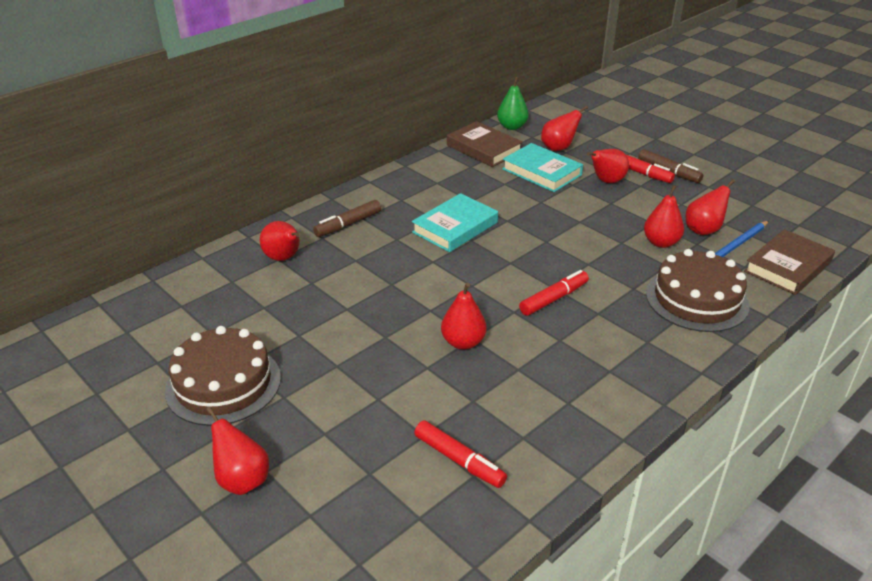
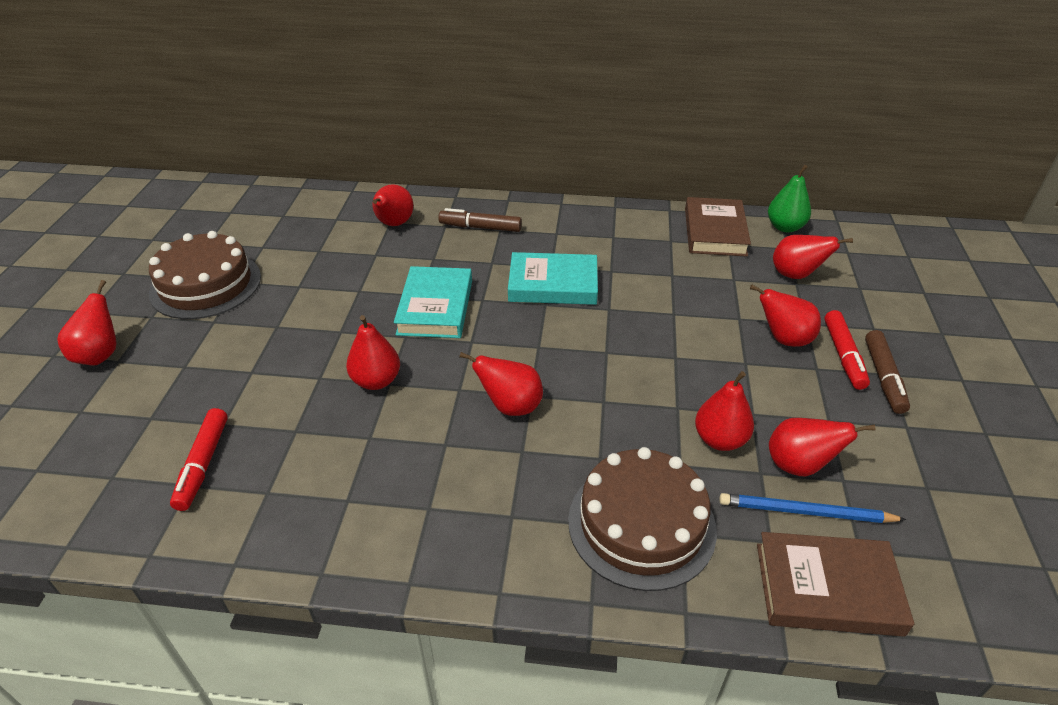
camera: 50 degrees right, 5 degrees up
turquoise book [502,143,583,192] -> turquoise book moved to [394,266,472,338]
red marker [519,270,589,316] -> red pear [459,352,543,416]

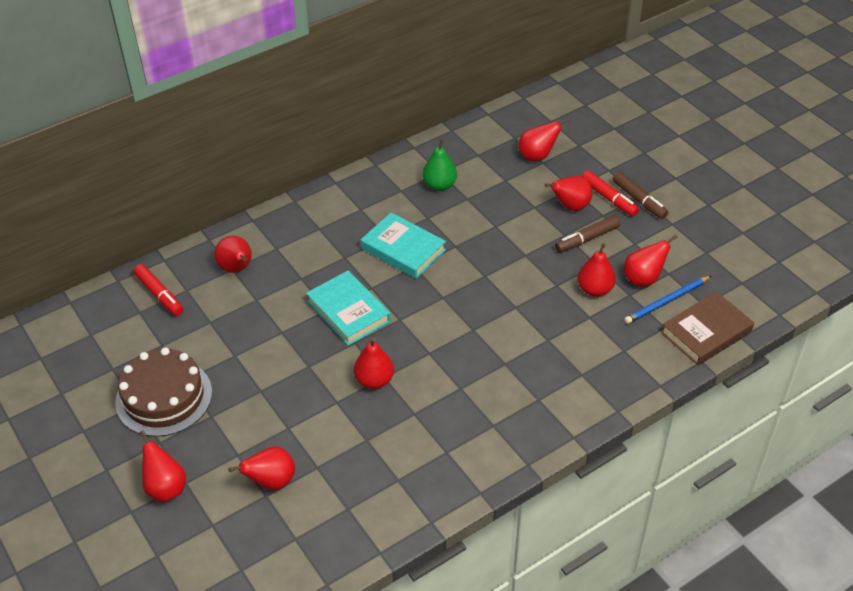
camera: 40 degrees left, 5 degrees up
red marker [170,408,228,511] -> red marker moved to [134,264,183,316]
brown marker [438,208,522,232] -> brown marker moved to [555,215,620,253]
red pear [459,352,543,416] -> red pear moved to [229,447,295,490]
turquoise book [508,252,598,305] -> turquoise book turned 75 degrees clockwise [361,212,446,279]
brown cake [568,447,717,591] -> none
brown book [685,197,751,257] -> none
green pear [768,165,811,233] -> green pear moved to [423,139,457,191]

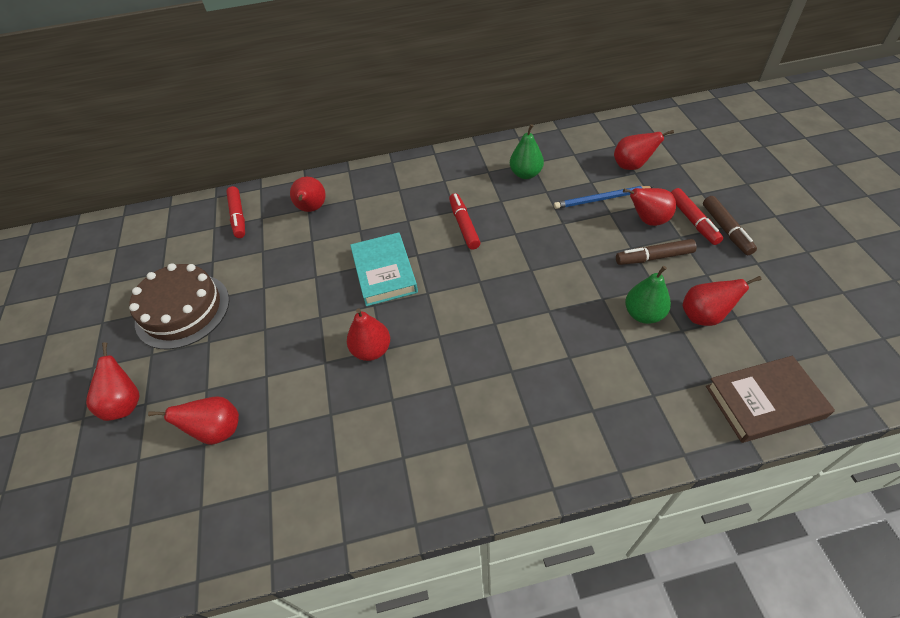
camera: 25 degrees right, 5 degrees up
turquoise book [361,212,446,279] -> red marker [449,193,480,250]
red pear [577,243,616,297] -> green pear [625,266,671,324]
blue pencil [624,276,711,324] -> blue pencil moved to [554,186,653,209]

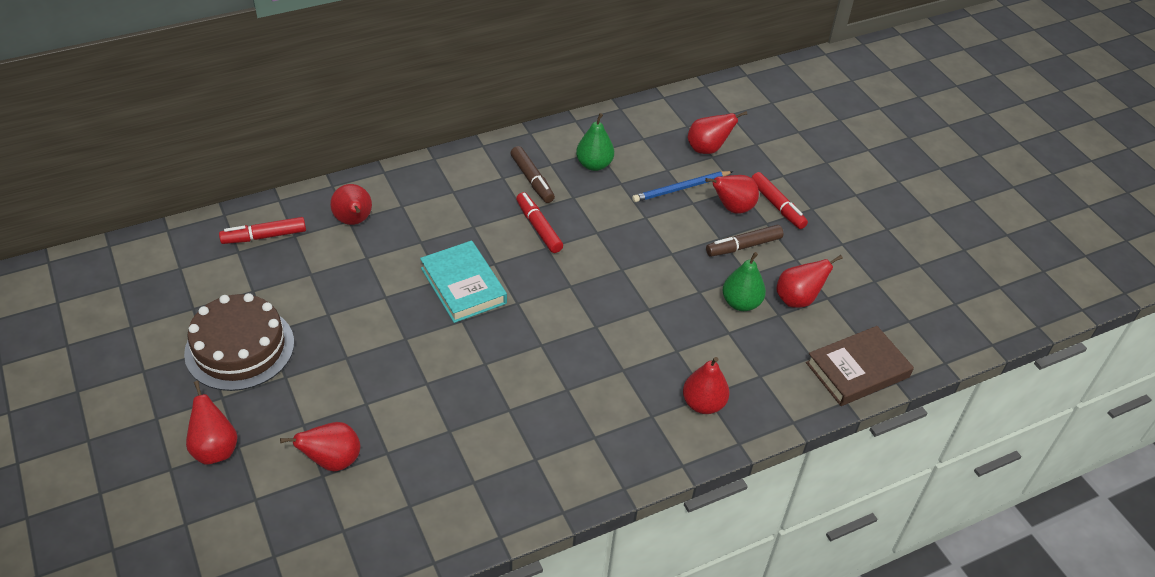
camera: 20 degrees left, 5 degrees down
red marker [226,186,245,238] -> red marker turned 105 degrees clockwise [219,217,306,244]
red pear [347,309,390,361] -> red pear moved to [683,357,730,414]
brown marker [703,196,757,255] -> brown marker moved to [510,146,555,203]

